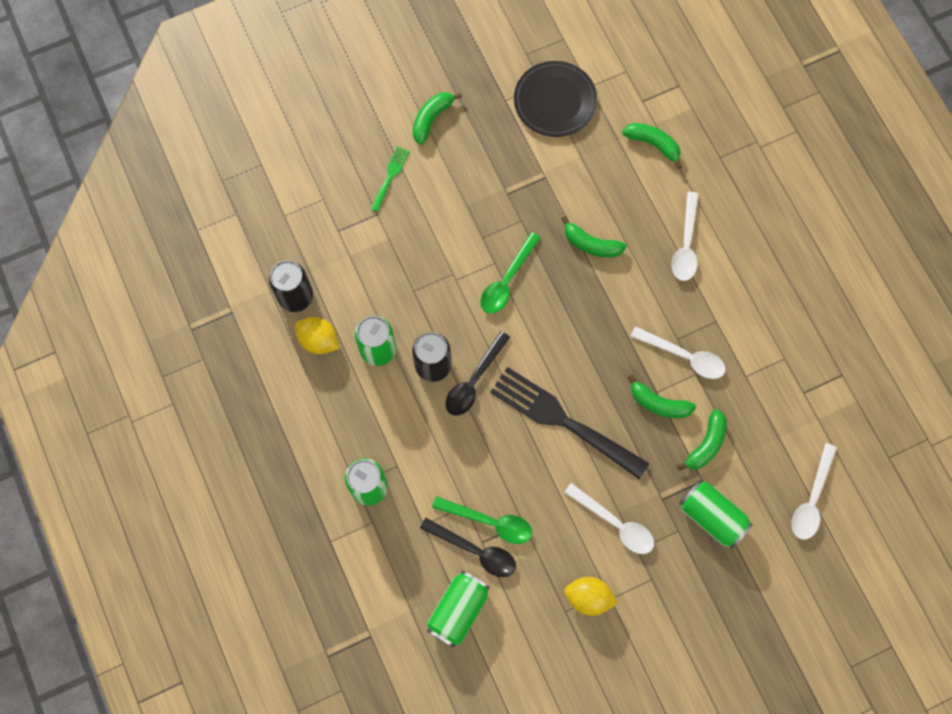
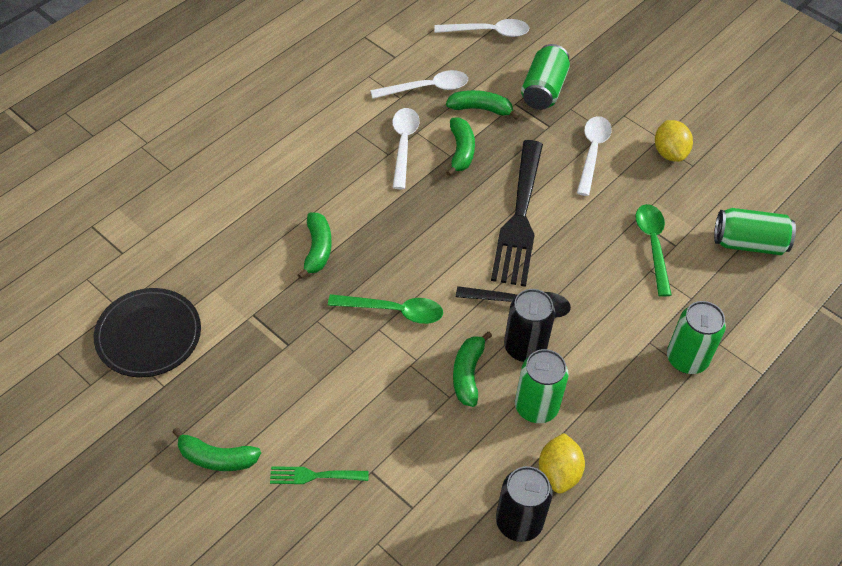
camera: 115 degrees left, 20 degrees down
black spoon [420,518,516,577] -> none
green banana [622,123,682,169] -> green banana moved to [453,332,492,407]
white spoon [672,192,699,281] -> white spoon moved to [370,70,468,99]

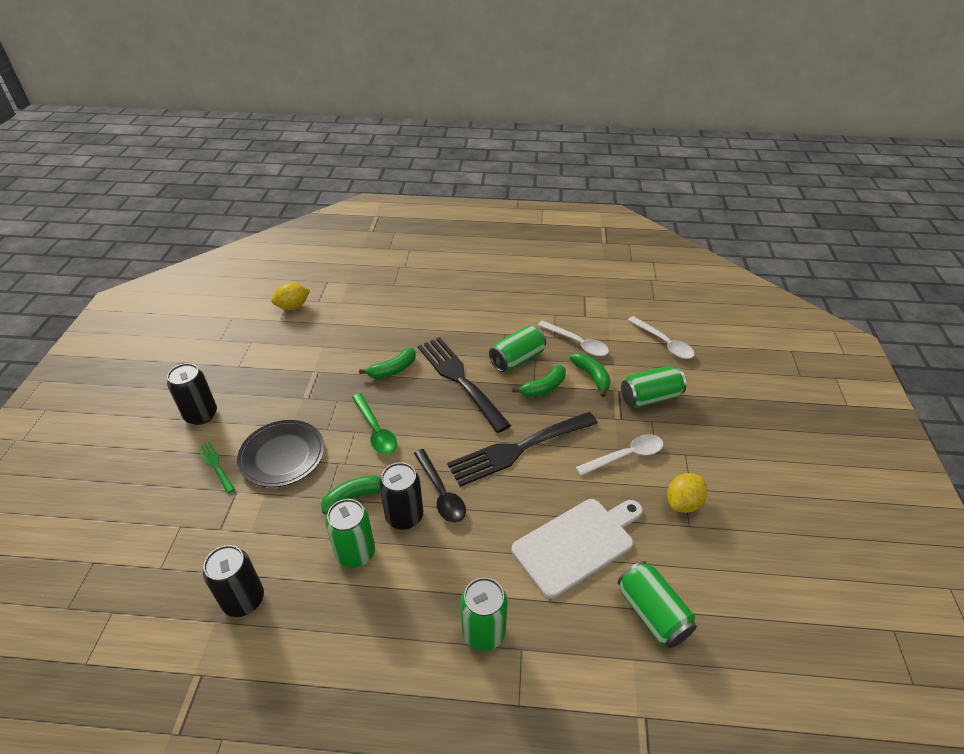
camera: 55 degrees right, 10 degrees down
black plate [94,288,201,377] -> black plate moved to [237,420,325,487]
green banana [172,427,261,471] -> black can [167,363,217,425]
white spoon [392,108,420,189] -> green can [489,325,546,372]
yellow lemon [539,433,585,494] -> yellow lemon moved to [271,282,310,310]
green spoon [636,204,672,297] -> white cutting board [512,499,643,599]
none -> black fork [418,337,511,433]

